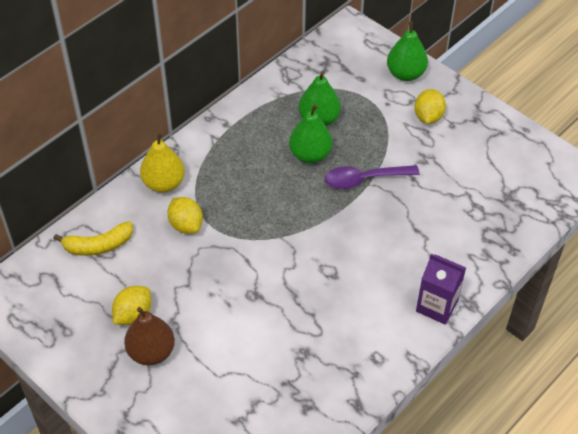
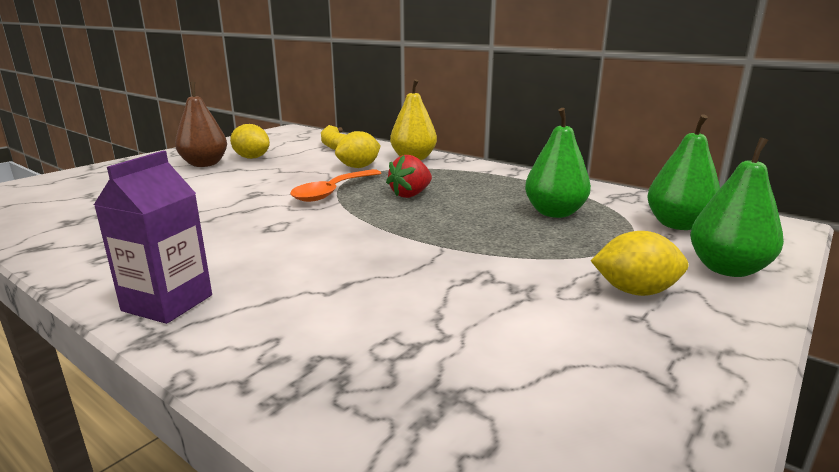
camera: 85 degrees right, 30 degrees down
green pear [289,104,332,163] -> green pear moved to [647,114,720,230]
purple spoon [325,165,419,189] -> none
none -> orange spoon [290,169,381,202]
none -> red strawberry [386,155,432,198]

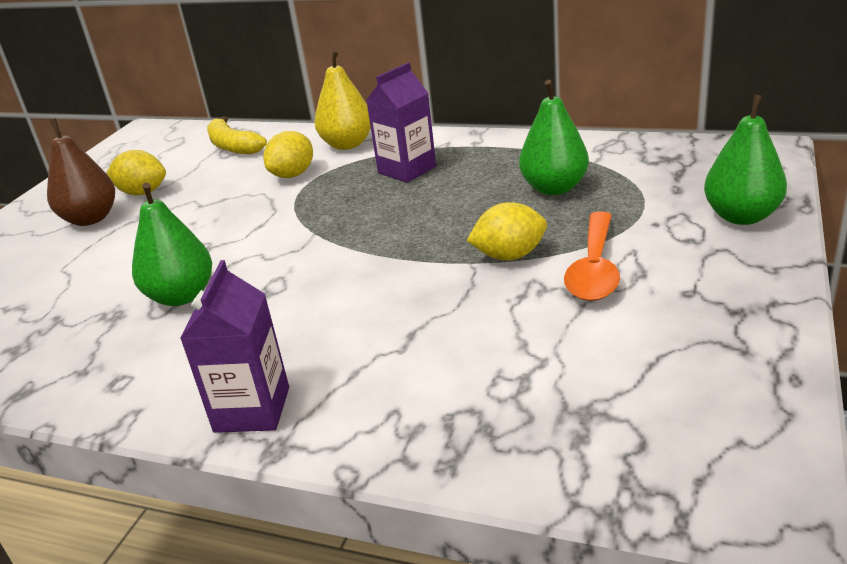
camera: 15 degrees left, 10 degrees up
orange spoon [290,169,381,202] -> orange spoon moved to [564,211,620,301]
red strawberry [386,155,432,198] -> none
yellow lemon [591,231,688,296] -> yellow lemon moved to [466,202,547,261]
green pear [647,114,720,230] -> green pear moved to [132,183,212,306]
none -> purple carton [366,62,436,183]

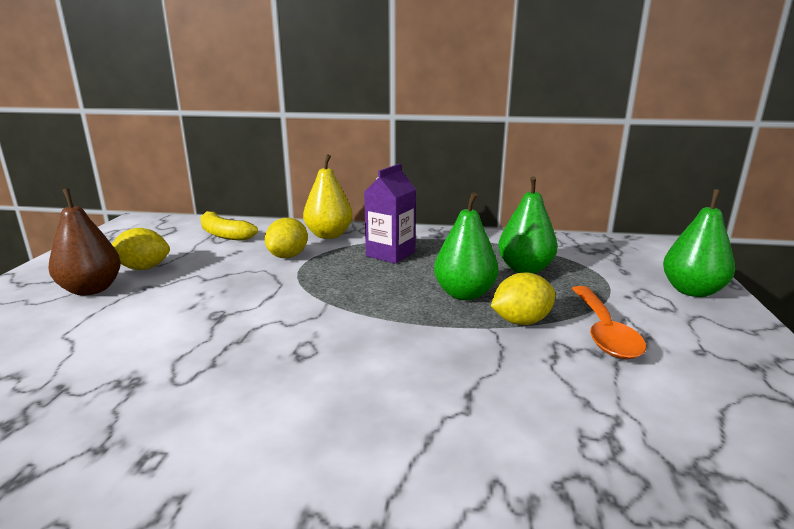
camera: 15 degrees left, 10 degrees down
green pear [132,183,212,306] -> green pear moved to [434,193,498,300]
purple carton [180,260,289,433] -> none

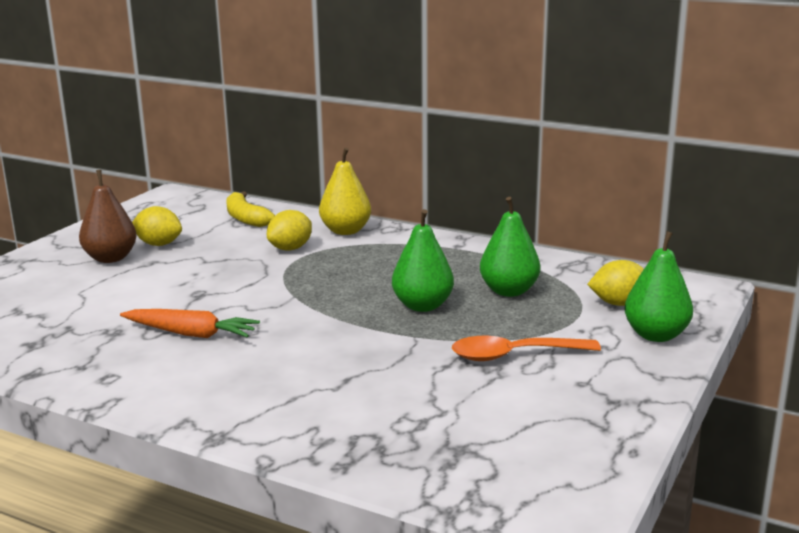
camera: 20 degrees right, 0 degrees up
purple carton [364,163,416,264] -> none
yellow lemon [491,272,555,325] -> yellow lemon moved to [587,260,644,306]
orange spoon [572,286,646,359] -> orange spoon turned 60 degrees clockwise [452,336,601,361]
none -> orange carrot [120,309,260,338]

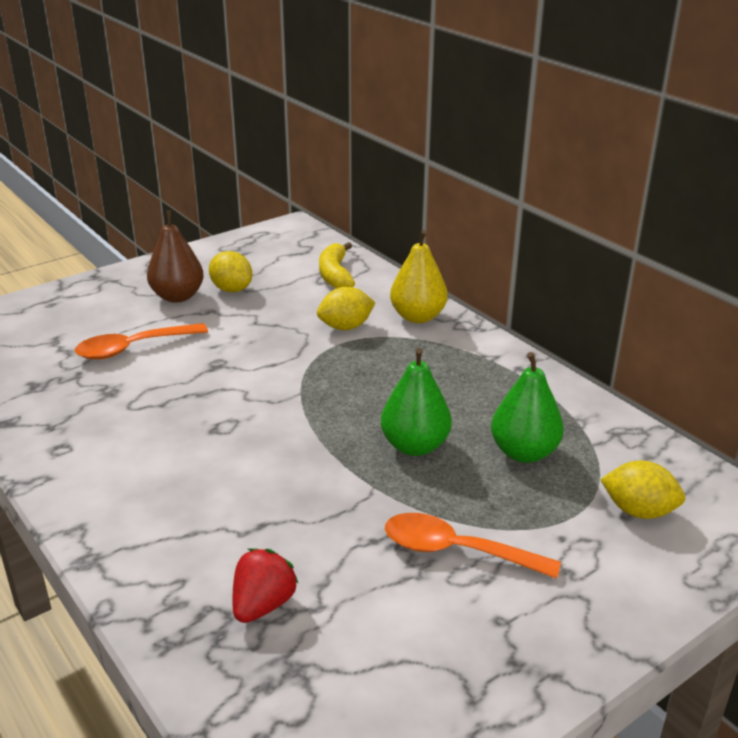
camera: 25 degrees right, 10 degrees up
orange carrot [120,309,260,338] -> none
green pear [624,231,693,342] -> none
none -> orange spoon [75,323,208,359]
none -> red strawberry [233,549,298,623]

